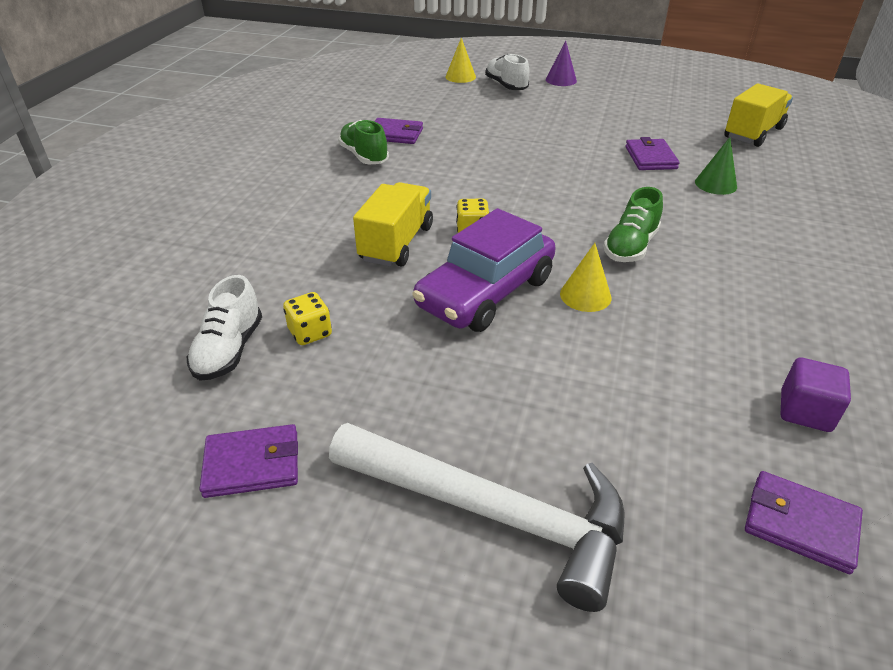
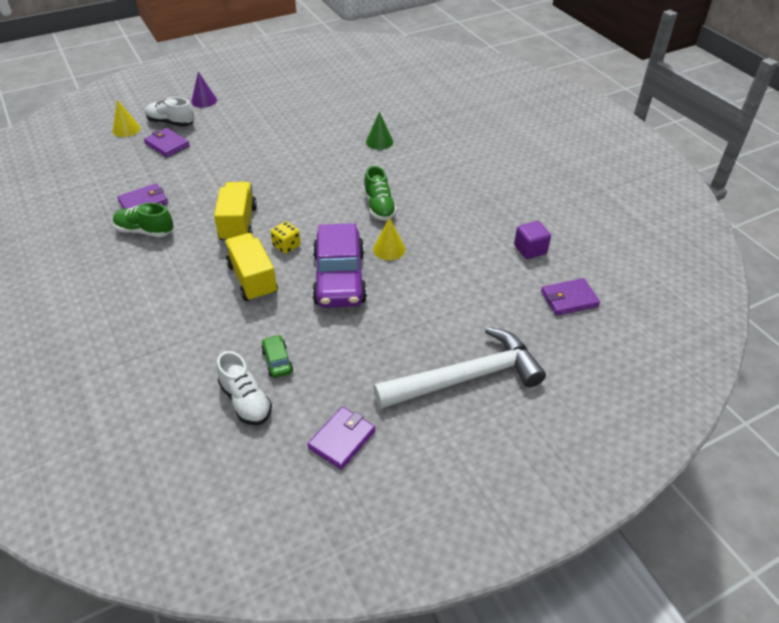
camera: 45 degrees left, 5 degrees up
yellow dice [283,292,332,345] -> green car [261,335,293,378]
purple wallet [625,137,680,170] -> purple wallet moved to [144,128,190,157]
yellow truck [724,84,793,147] -> yellow truck moved to [214,182,257,241]

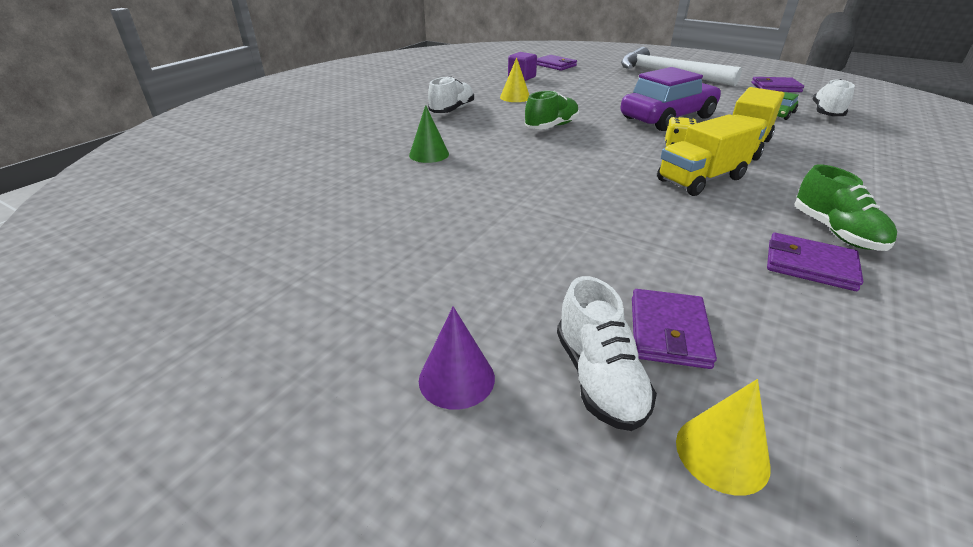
camera: 120 degrees left, 10 degrees down
yellow cone [373,217,406,260] -> yellow cone moved to [500,57,529,102]
none -> white shoe [428,77,474,113]

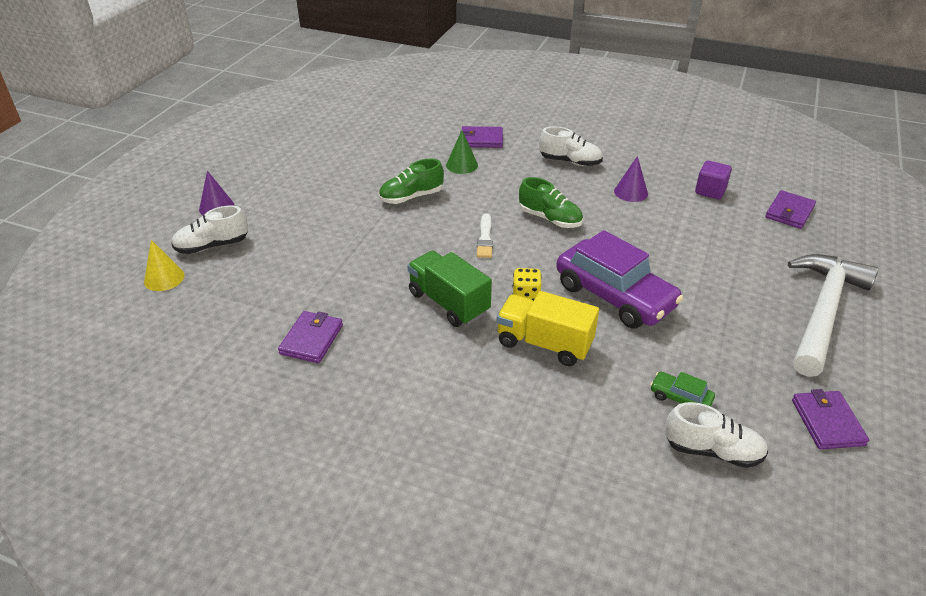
camera: 80 degrees right, 5 degrees up
yellow cone [500,57,529,102] -> purple cone [614,156,648,202]
purple wallet [632,289,717,369] -> purple wallet moved to [460,126,503,148]
yellow truck [657,114,763,196] -> green truck [407,251,492,327]
green shoe [795,164,897,251] -> green shoe moved to [379,159,444,204]
none -> white brush [477,213,493,258]

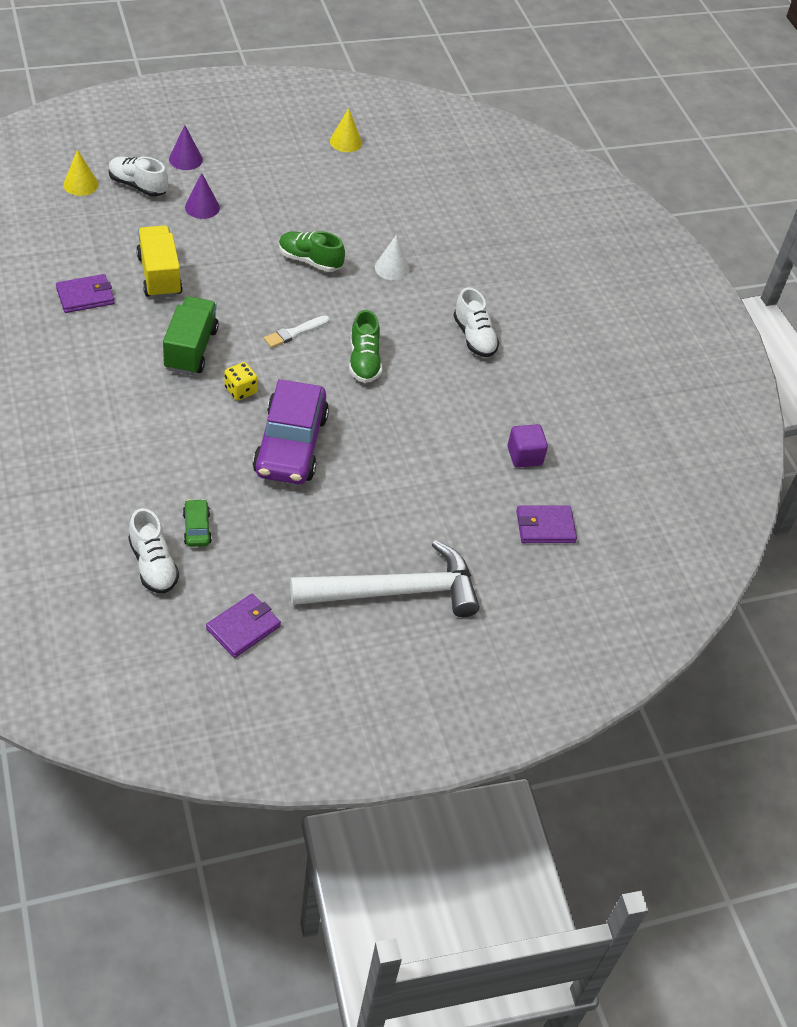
camera: 45 degrees right, 10 degrees up
green cone [446,130,478,174] -> white cone [375,234,410,280]
purple wallet [460,126,503,148] -> none
yellow truck [496,291,599,366] -> yellow truck moved to [136,225,183,299]
purple cone [614,156,648,202] -> purple cone moved to [185,173,220,219]
none -> yellow cone [330,108,362,152]

